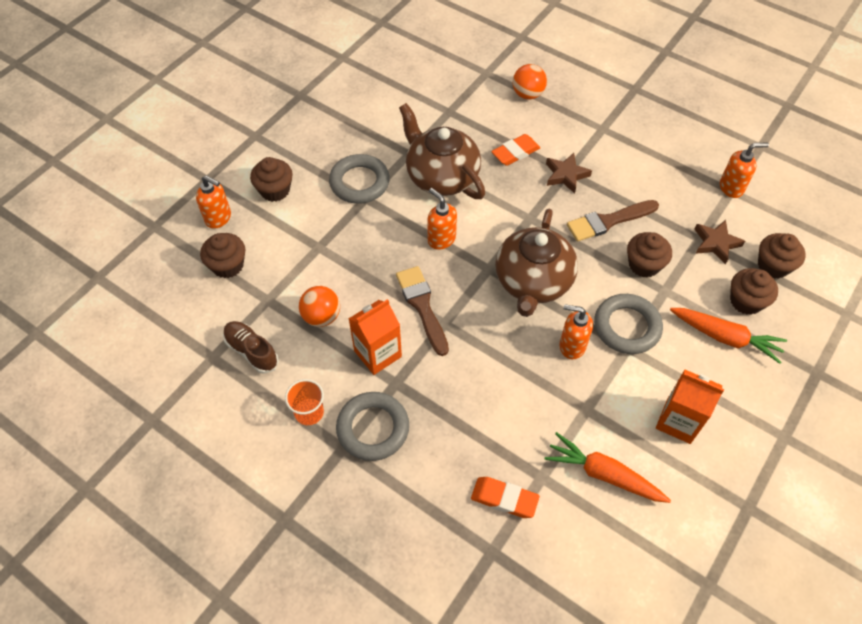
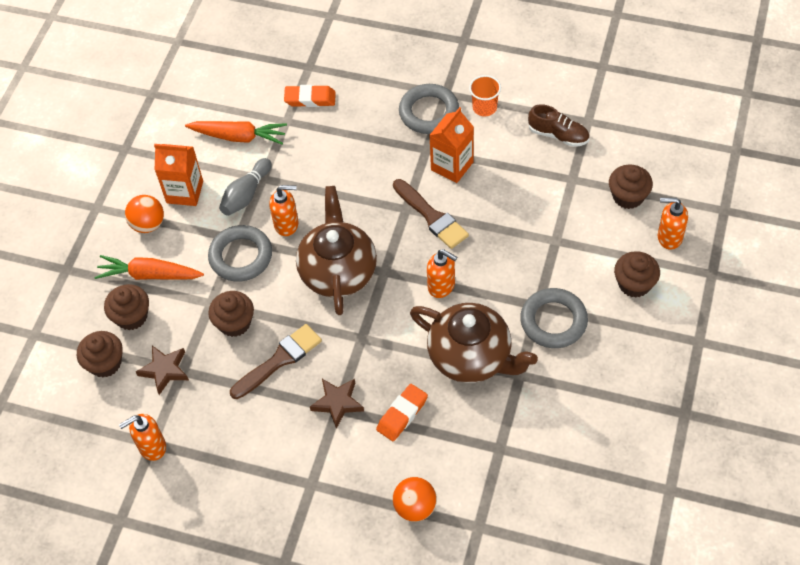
camera: 165 degrees right, 0 degrees up
orange ball [299,286,340,327] -> orange ball moved to [125,195,164,233]
none -> grey bowling pin [219,158,272,216]

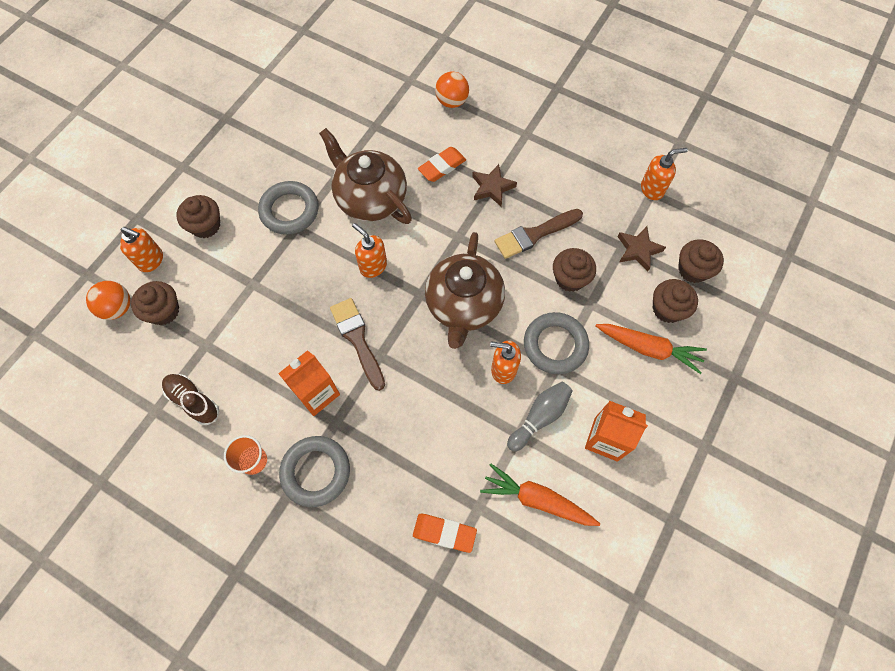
camera: 170 degrees left, 10 degrees up
orange ball [125,195,164,233] -> orange ball moved to [86,281,130,320]

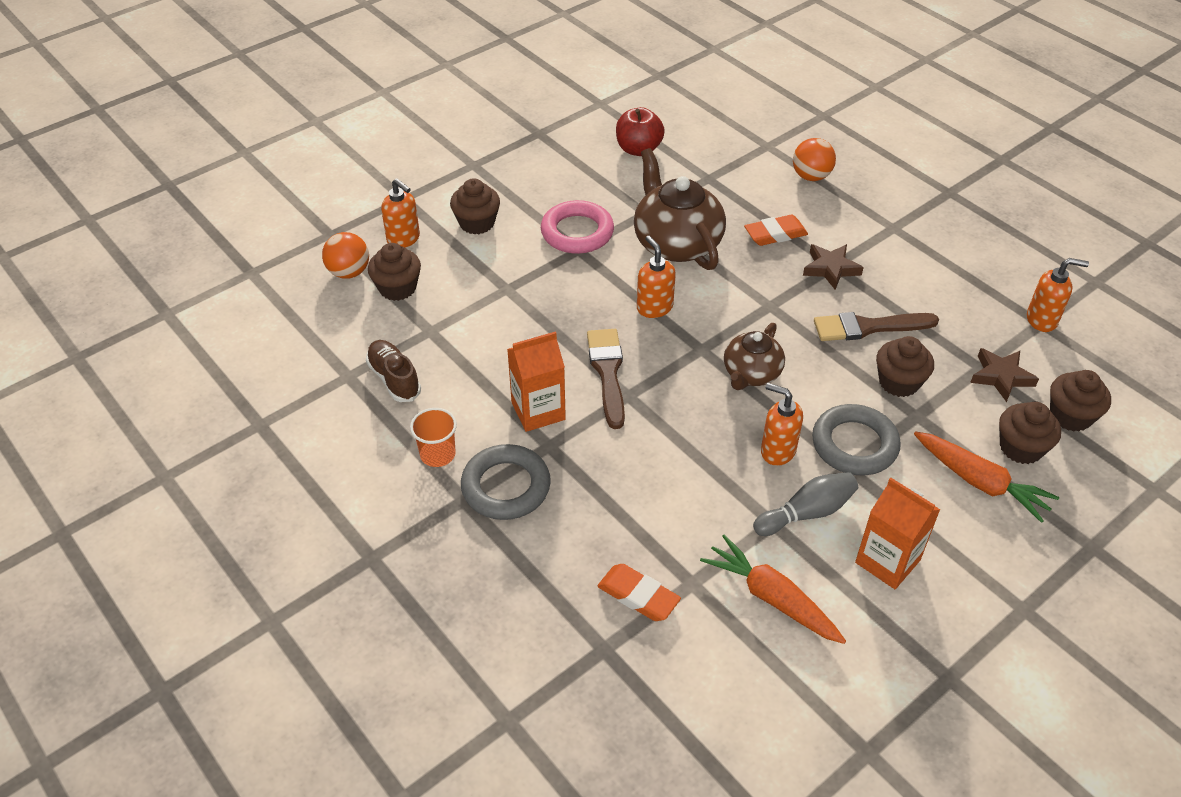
camera: 20 degrees right, 20 degrees down
grey ring [258,181,319,235] -> pink ring [541,200,614,254]
brown teapot [425,232,505,349] -> brown teapot [724,323,785,390], size x0.60
none -> red apple [616,107,665,156]

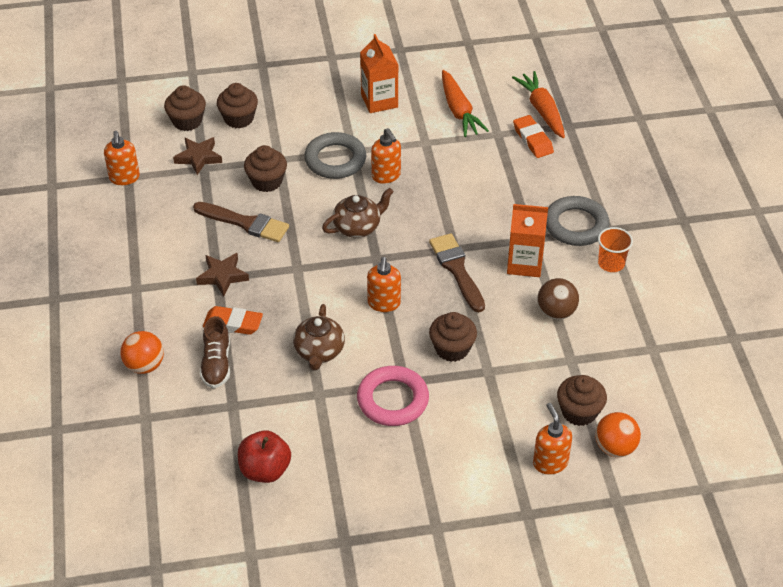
camera: 150 degrees left, 0 degrees up
brown shoe [366,340,421,402] -> brown shoe moved to [200,316,230,388]
brown cupcake [450,178,500,234] -> brown cupcake moved to [429,312,477,362]
brown brush [587,329,625,429] -> brown brush turned 135 degrees clockwise [429,233,485,312]
brown teapot [634,148,726,270] -> brown teapot [293,304,345,371], size x0.60
grey bowling pin [753,472,858,536] -> none
orange carrot [914,431,1059,523] -> orange carrot moved to [512,71,565,138]
orange soap dispenser [1027,258,1089,332] -> orange soap dispenser turned 135 degrees counterclockwise [104,131,140,185]
none -> brown ball [538,278,579,320]

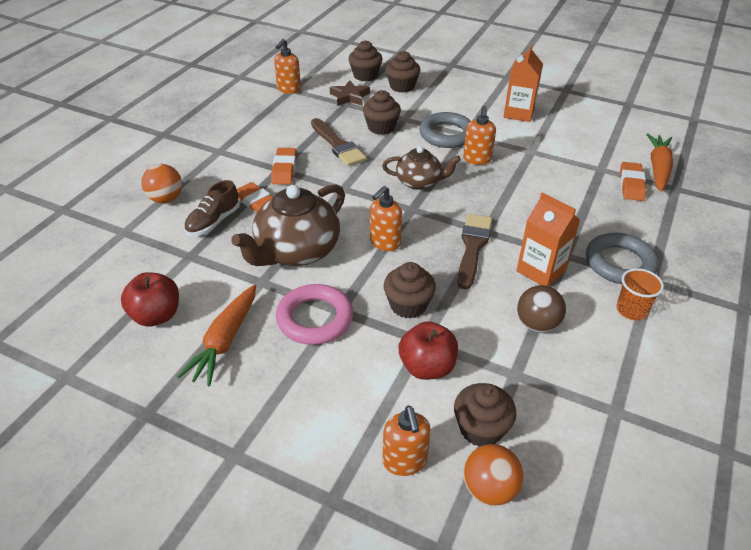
camera: 35 degrees right, 5 degrees down
brown star [196,253,249,296] -> orange eraser [271,148,297,185]
brown teapot [293,304,345,371] -> brown teapot [231,184,345,266], size x1.67
orange carrot [442,70,489,137] -> orange carrot moved to [177,285,256,386]
orange soap dispenser [533,403,572,475] -> orange soap dispenser turned 150 degrees clockwise [383,406,431,476]
none -> red apple [399,321,458,380]

